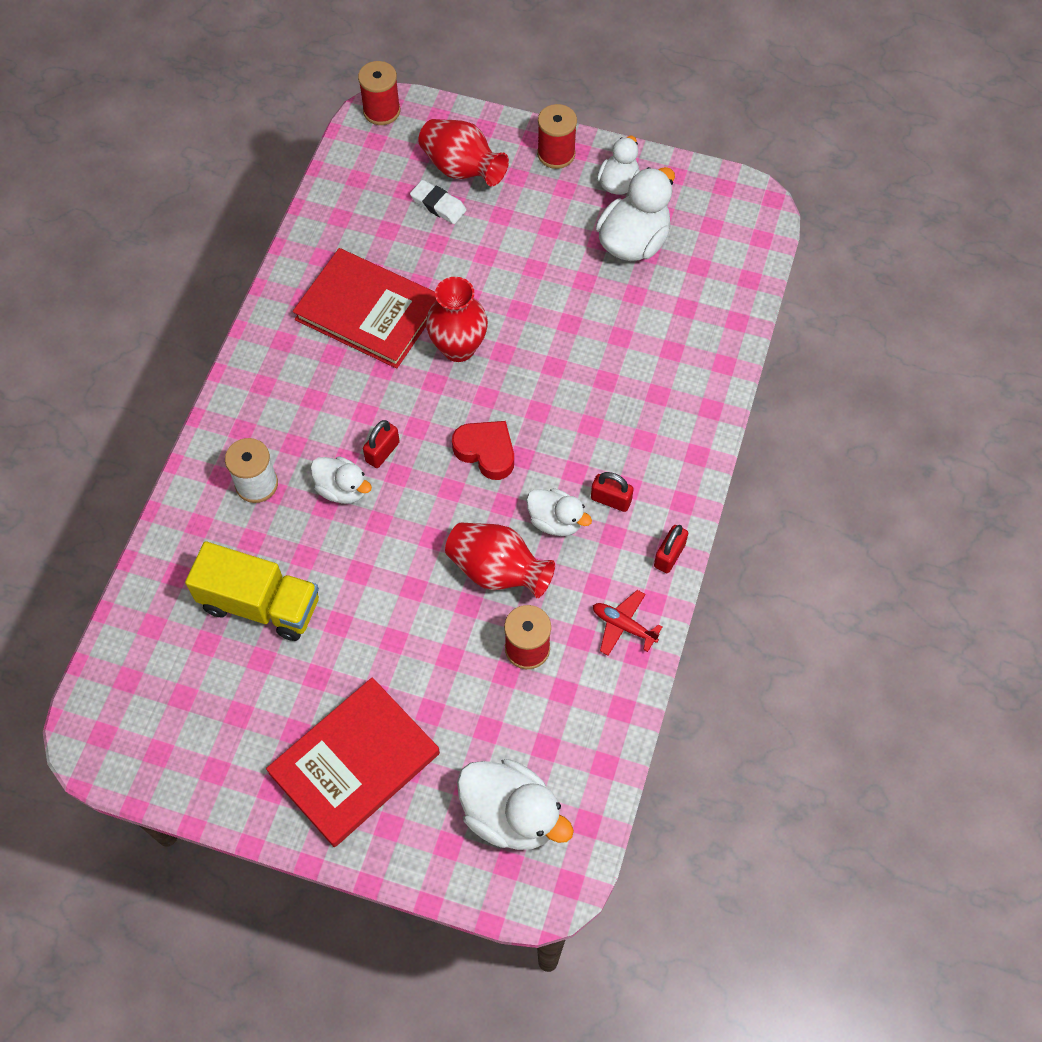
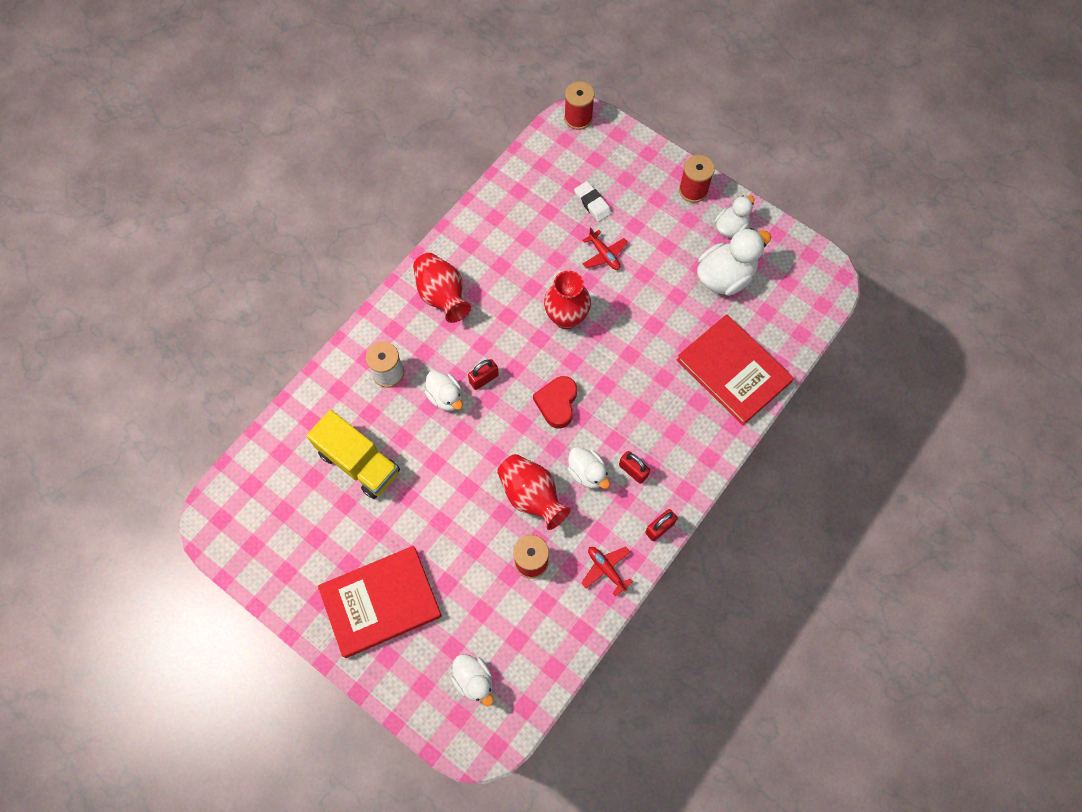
camera: 20 degrees right, 5 degrees up
red book [293,248,437,369] -> red book moved to [677,314,794,425]
red vase [418,119,509,187] -> red vase moved to [413,253,471,323]
red heart [452,421,514,480] -> red heart turned 135 degrees counterclockwise [533,376,577,428]
white duck [457,759,574,850] -> white duck [451,654,493,706], size x0.61
none -> red plane [583,227,628,270]

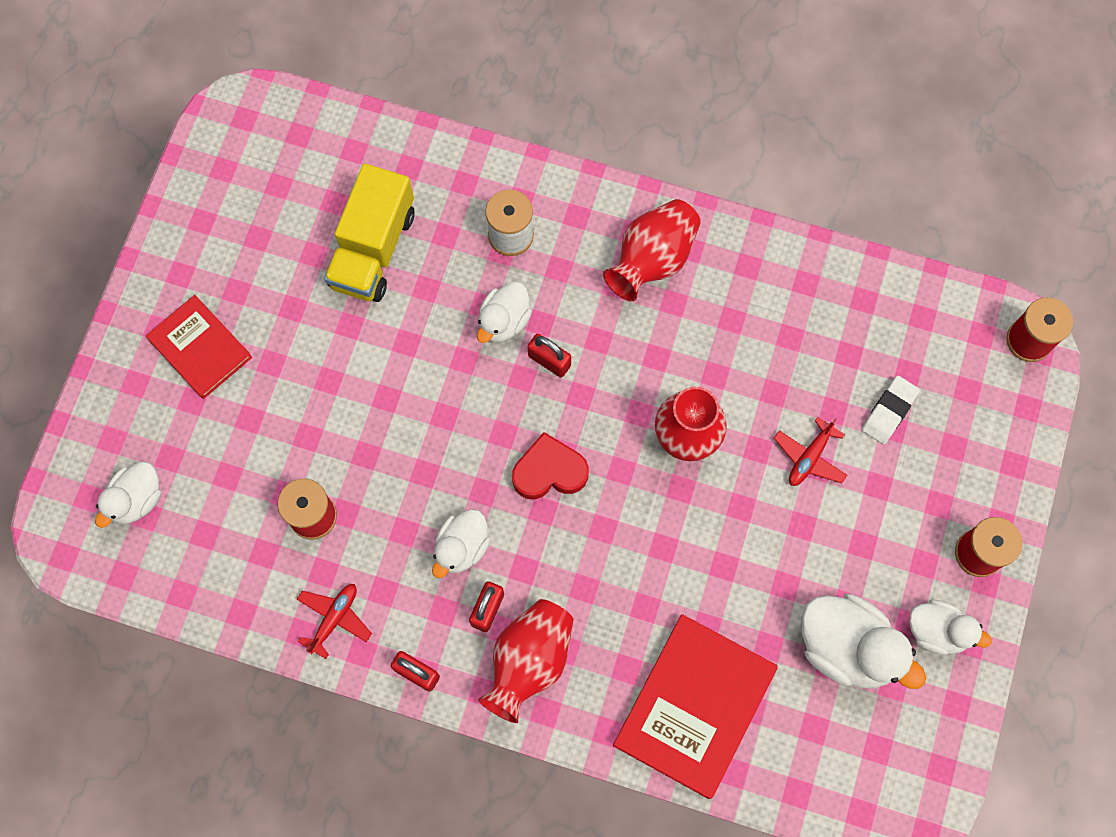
camera: 70 degrees right, 5 degrees up
red book [318,546,442,658] -> red book [146,295,252,399], size x0.63
red vase [497,454,571,530] -> red vase moved to [478,599,574,723]

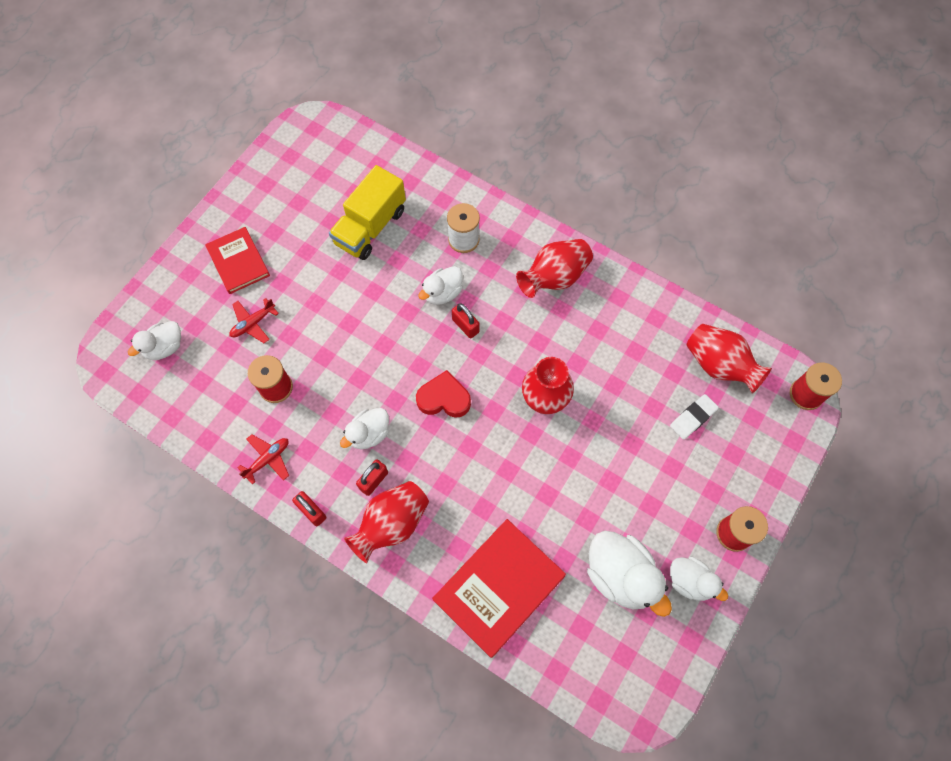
camera: 15 degrees right, 5 degrees down
red plane [774,417,847,486] -> red plane moved to [229,298,279,343]
none -> red vase [687,324,772,394]

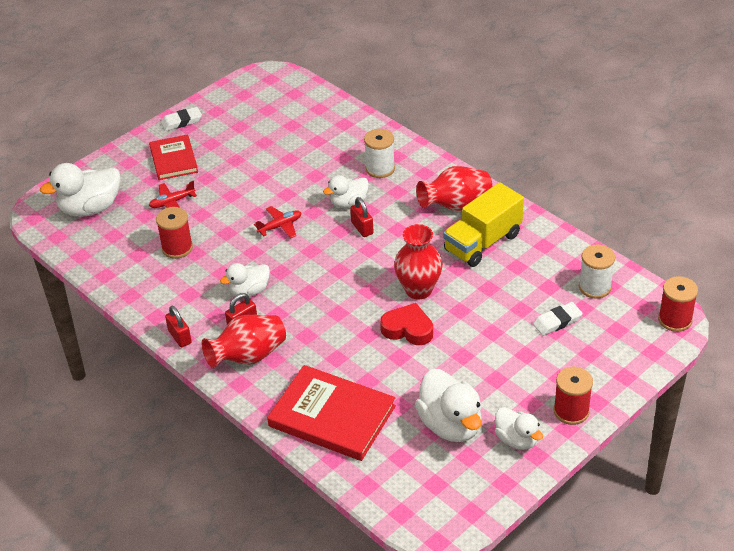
camera: 15 degrees right, 25 degrees down
white duck [128,321,181,360] -> white duck [40,163,121,217], size x1.63
red plane [237,434,289,485] -> red plane moved to [254,206,301,238]
yellow truck [329,165,406,260] -> yellow truck moved to [443,182,524,267]
red heart [416,370,471,418] -> red heart moved to [380,303,433,345]
red book [432,519,566,658] -> red book turned 60 degrees clockwise [267,365,396,461]
red vase [687,324,772,394] -> white spool [579,244,615,299]
none -> white eraser [161,107,202,131]

